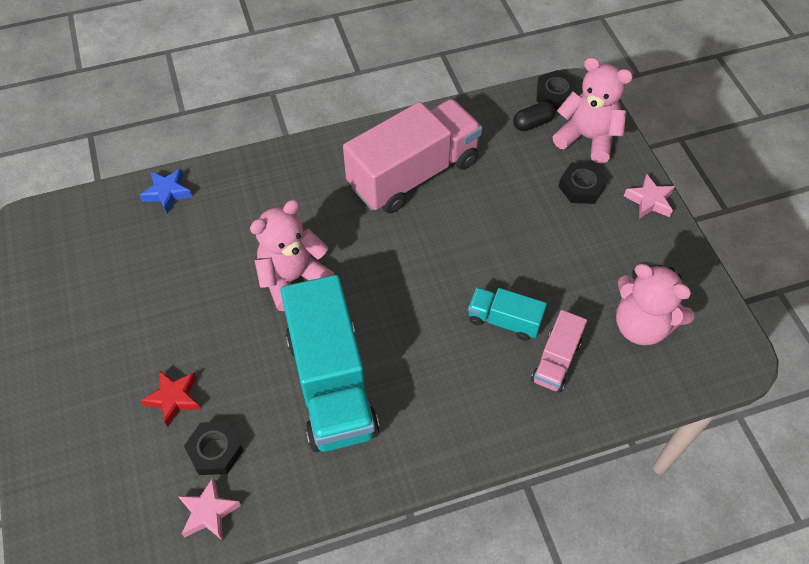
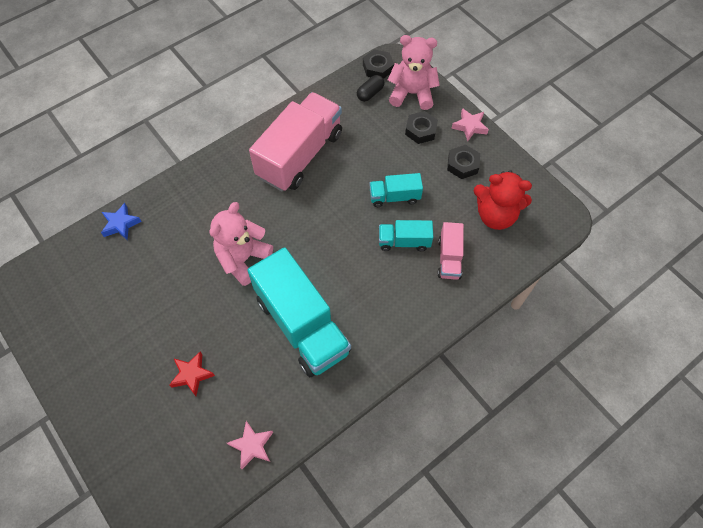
camera: 20 degrees left, 5 degrees up
black nut [184,422,243,475] -> black nut moved to [447,145,480,179]
pink teddy bear [616,264,694,346] -> red teddy bear [474,170,532,230]
none -> turquoise truck [369,173,423,207]

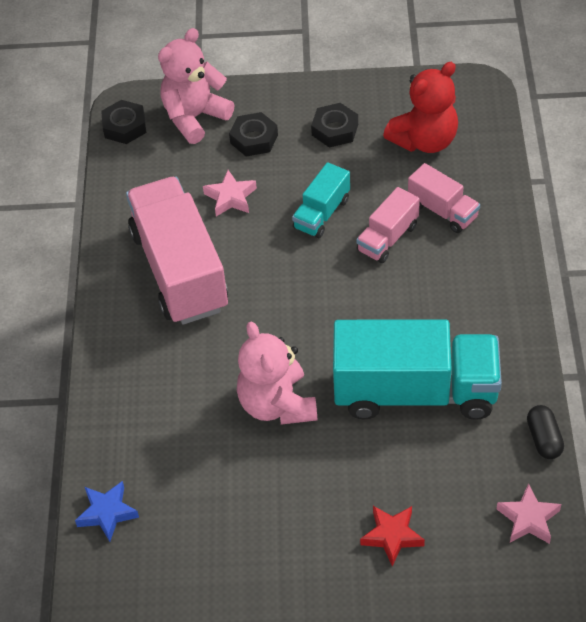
camera: 50 degrees left, 10 degrees down
black capsule [357,75,384,102] -> black capsule moved to [527,405,564,459]
turquoise truck [379,220,433,251] -> pink truck [357,187,420,263]
pink star [451,108,489,141] -> pink star moved to [203,170,257,216]

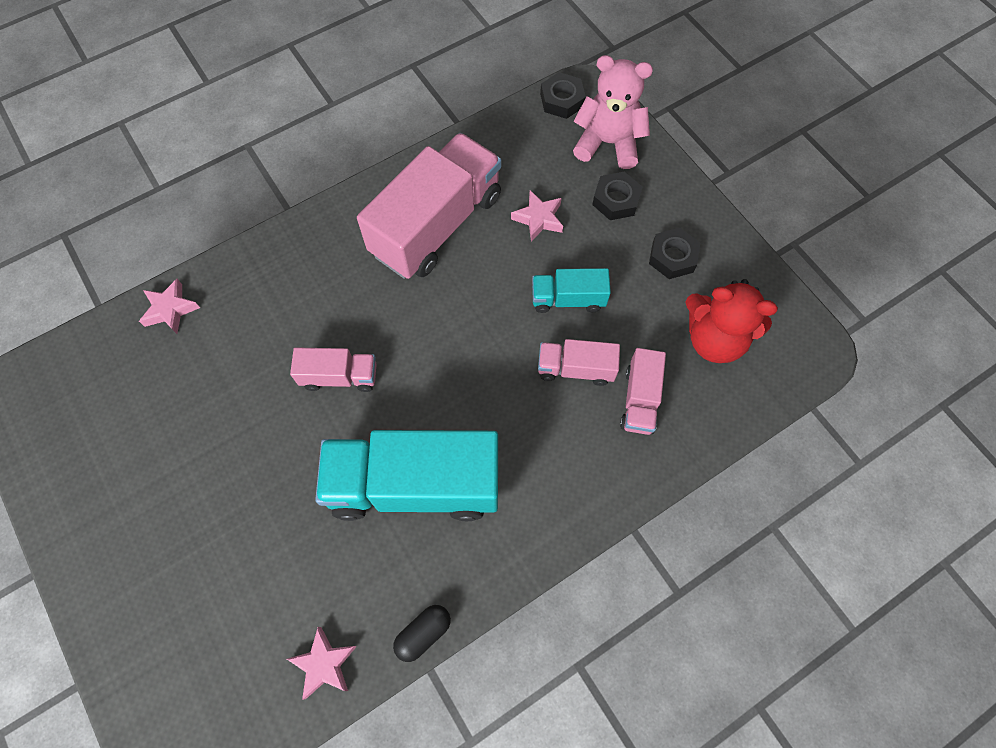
camera: 55 degrees right, 15 degrees up
blue star [75,481,139,542] -> pink star [139,279,200,334]
pink teddy bear [237,321,317,425] -> pink truck [290,347,377,392]
turquoise truck [333,319,502,420] -> turquoise truck turned 120 degrees clockwise [315,430,498,521]
red star [360,506,425,566] -> none

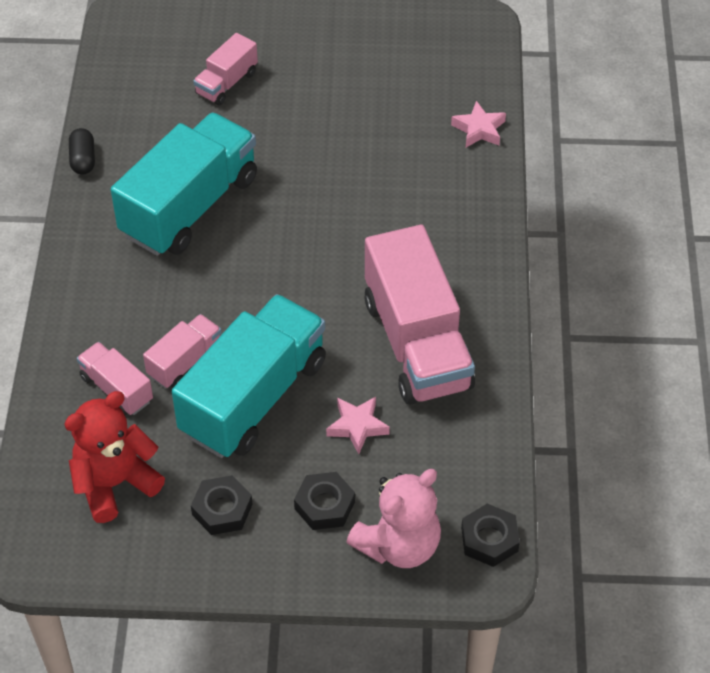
camera: 125 degrees right, 15 degrees down
pink star [287,627,357,700] -> none
pink truck [290,347,377,392] -> pink truck moved to [193,33,258,105]
turquoise truck [532,268,611,313] -> turquoise truck [172,294,326,458], size x2.07

